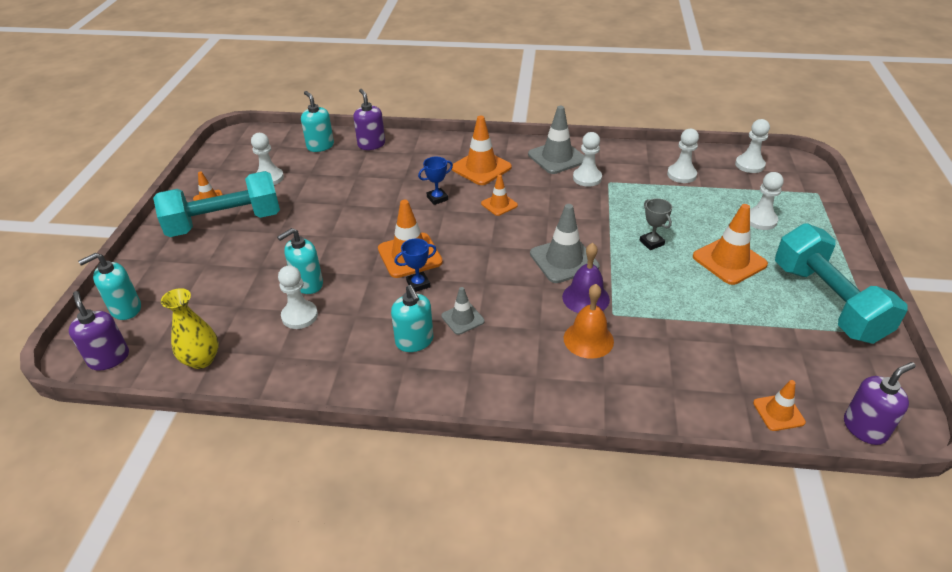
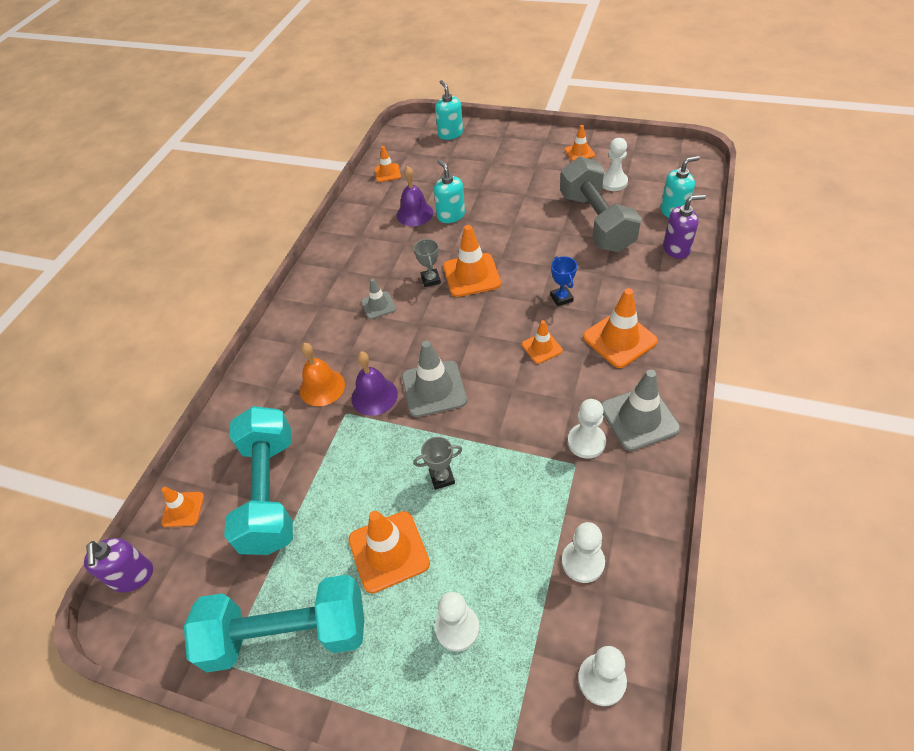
camera: 105 degrees right, 10 degrees up
purple soap dispenser [69,291,129,371] -> none
turquoise dumbbell [153,171,280,237] -> turquoise dumbbell moved to [224,406,293,555]
yellow vase [161,288,219,369] -> orange traffic cone [375,146,401,182]
white pawn [278,265,318,329] -> purple bell [397,166,433,226]
turquoise soap dispenser [391,285,433,352] -> none
blue trophy [394,238,437,292] -> grey trophy [414,239,441,287]
none -> grey dumbbell [560,156,641,252]

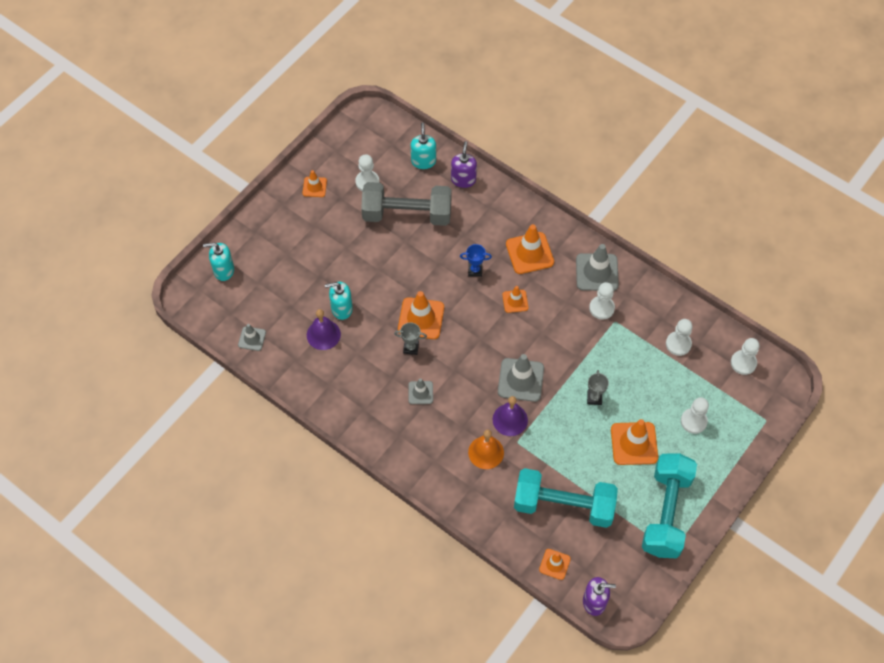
camera: 75 degrees left, 10 degrees up
orange traffic cone [375,146,401,182] -> grey traffic cone [238,324,266,351]

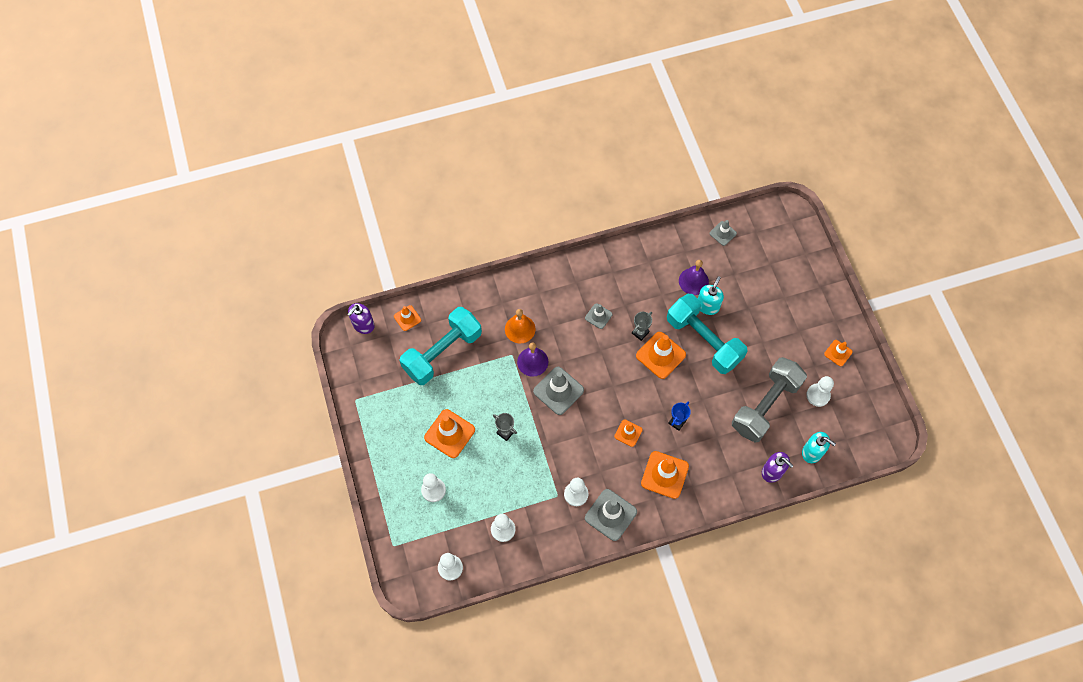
camera: 125 degrees right, 5 degrees up
turquoise soap dispenser [203,243,234,281] -> none
turquoise dumbbell [642,454,697,558] -> turquoise dumbbell moved to [667,294,747,374]

